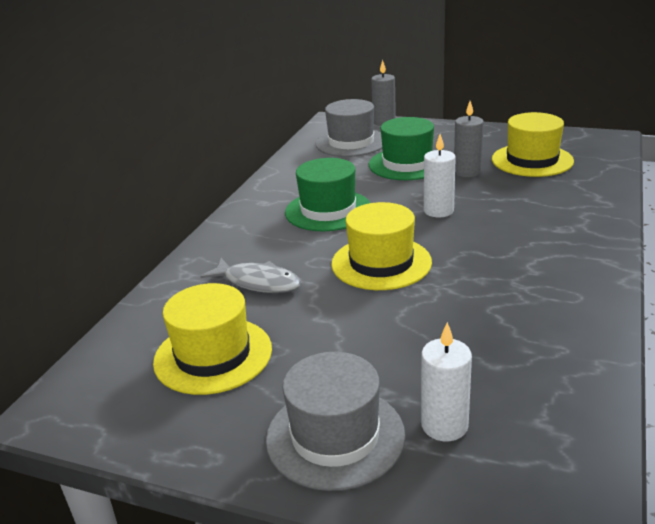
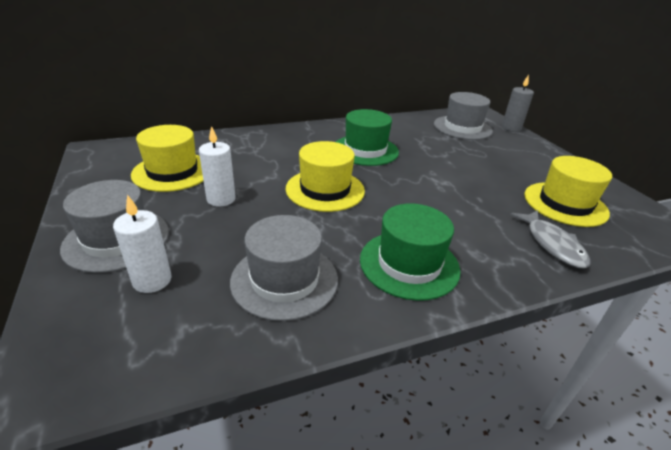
camera: 45 degrees right, 5 degrees up
grey fish [200,258,301,293] -> grey fish moved to [510,210,591,268]
green hat [369,117,434,180] -> green hat moved to [360,203,461,301]
white candle [424,134,456,217] -> white candle moved to [199,126,236,207]
grey candle [454,101,484,177] -> none
none -> grey hat [230,215,338,321]

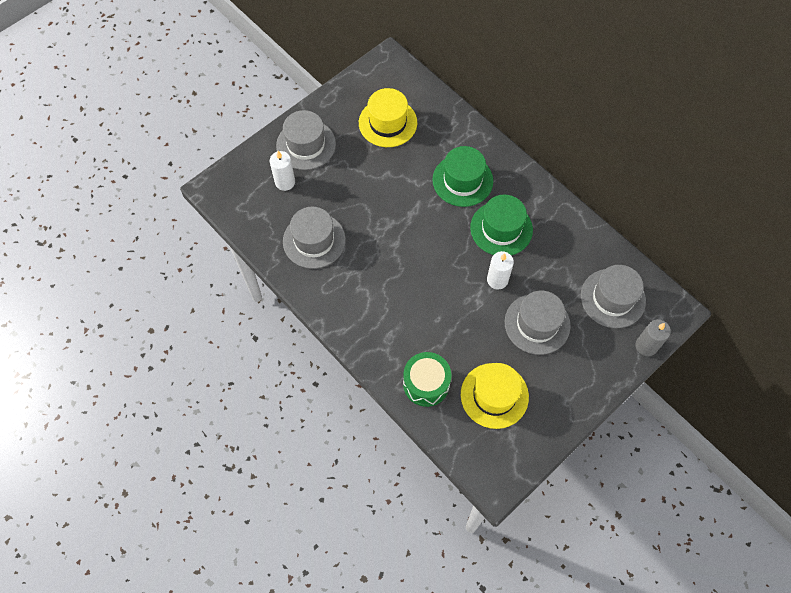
camera: 70 degrees right, 30 degrees up
white candle [199,126,236,207] -> white candle moved to [487,251,514,290]
yellow hat [286,141,365,212] -> none
green hat [360,203,461,301] -> green hat moved to [432,146,493,207]
grey fish [510,210,591,268] -> green drum [403,352,451,407]
none -> grey hat [505,291,571,355]

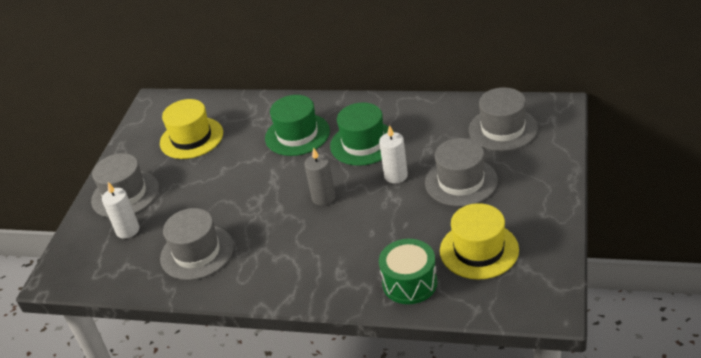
camera: 30 degrees left, 25 degrees down
grey candle [636,319,671,356] -> grey candle moved to [304,147,336,206]

